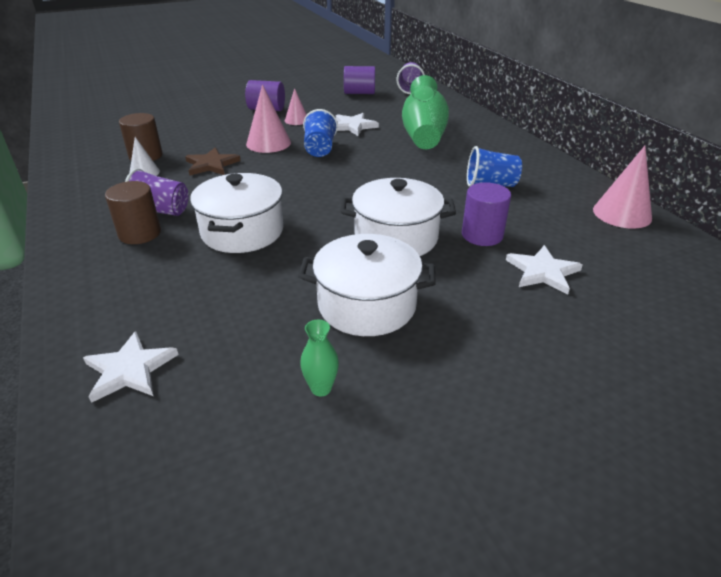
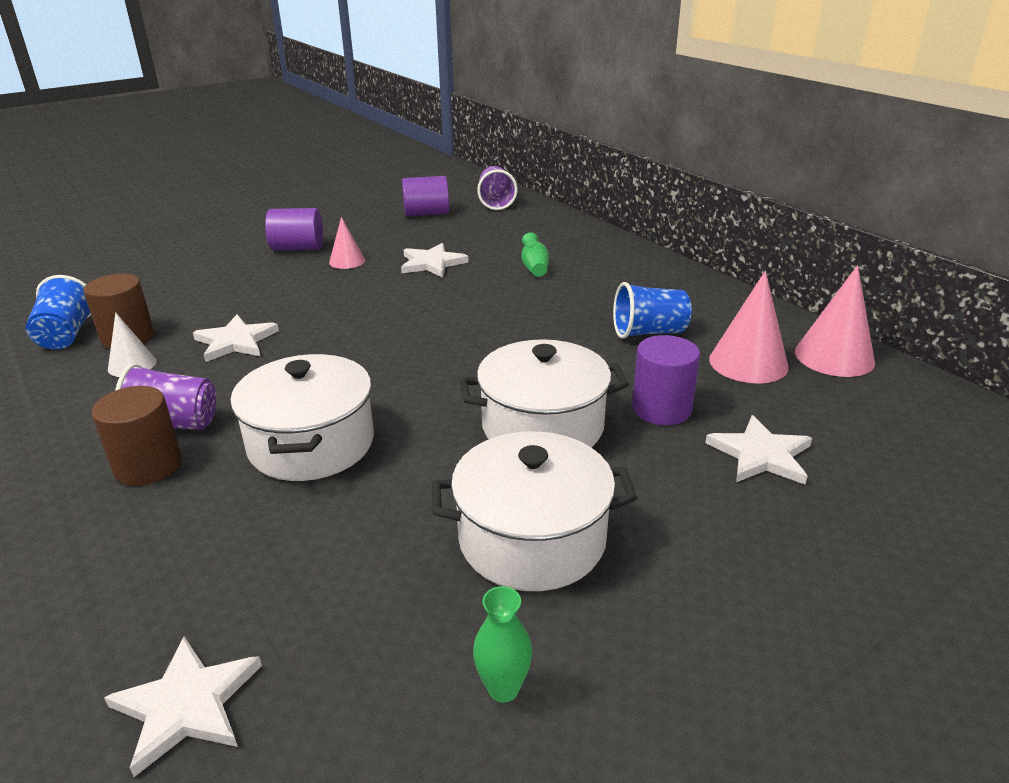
camera: 10 degrees left, 5 degrees down
brown star [185,147,241,175] -> white star [193,315,279,362]
pink cone [246,85,291,153] -> pink cone moved to [709,271,788,384]
blue cup [303,109,338,157] -> blue cup moved to [26,275,91,350]
green vase [402,75,449,149] -> green vase [521,232,549,277], size x0.42

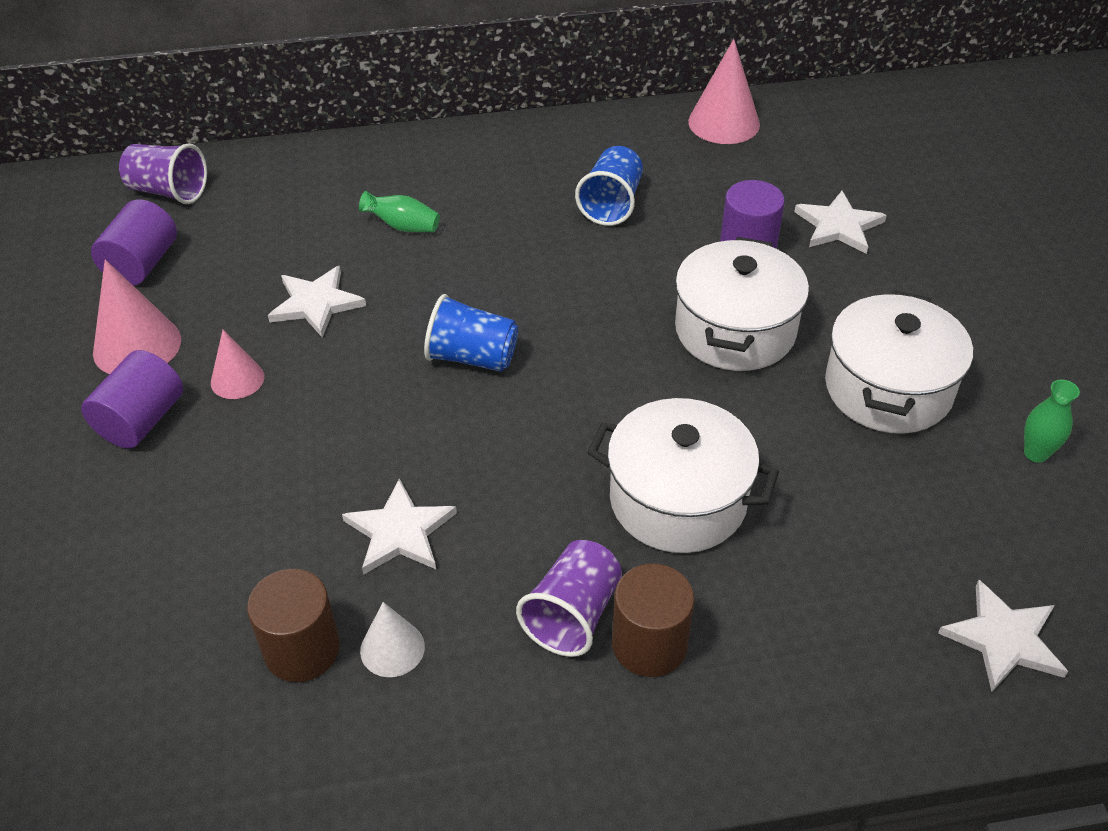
camera: 65 degrees left, 15 degrees up
blue cup [26,275,91,350] -> blue cup moved to [424,294,518,372]
pink cone [709,271,788,384] -> pink cone moved to [93,259,181,374]

